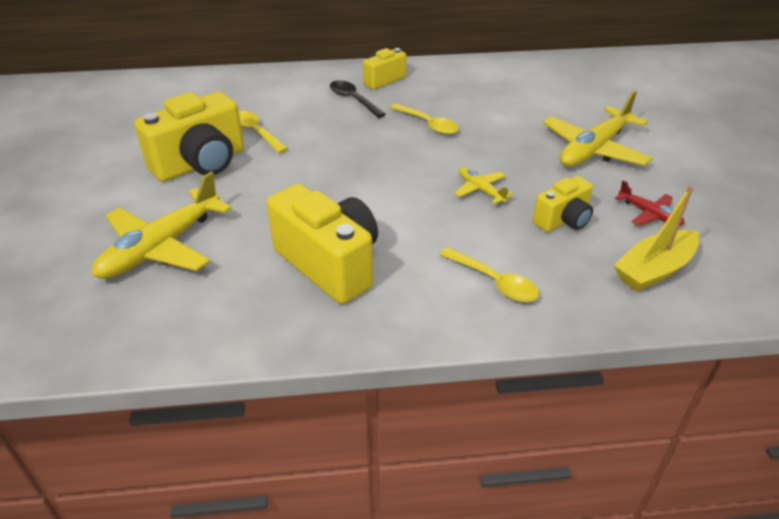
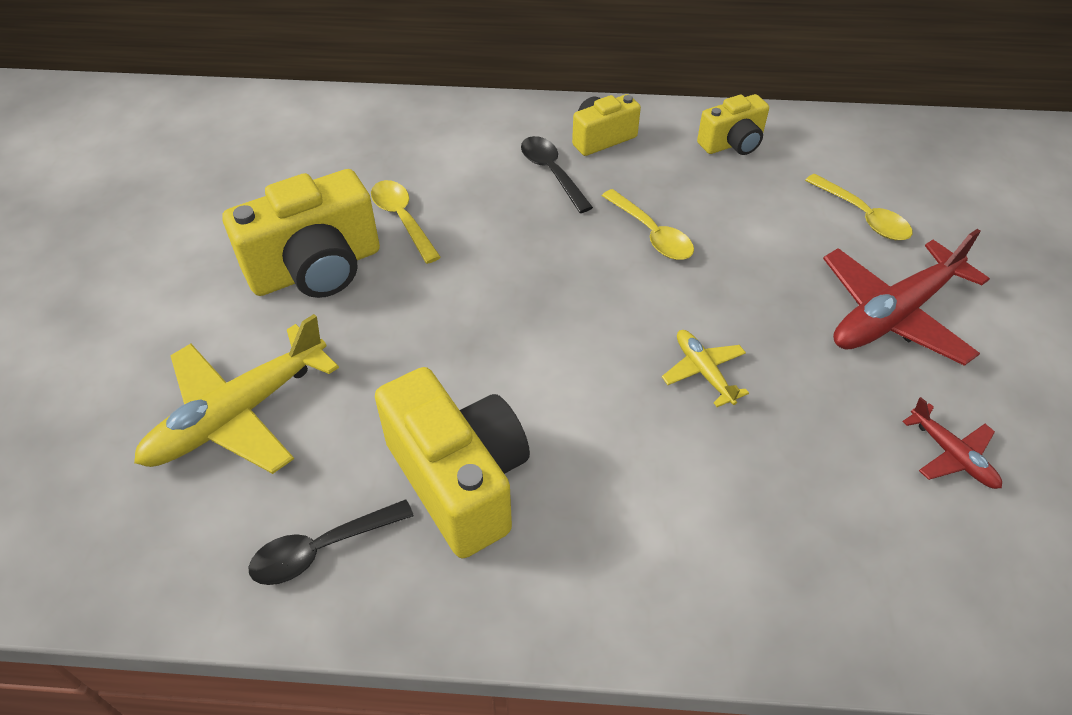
camera: 10 degrees right, 10 degrees up
yellow spoon [439,247,539,302] -> yellow spoon moved to [805,174,913,240]
yellow camera [533,176,593,232] -> yellow camera moved to [697,94,769,155]
yellow plane [543,91,653,167] -> red plane [823,229,990,366]
yellow boat [614,185,700,292] -> none
none -> black spoon [248,499,414,585]

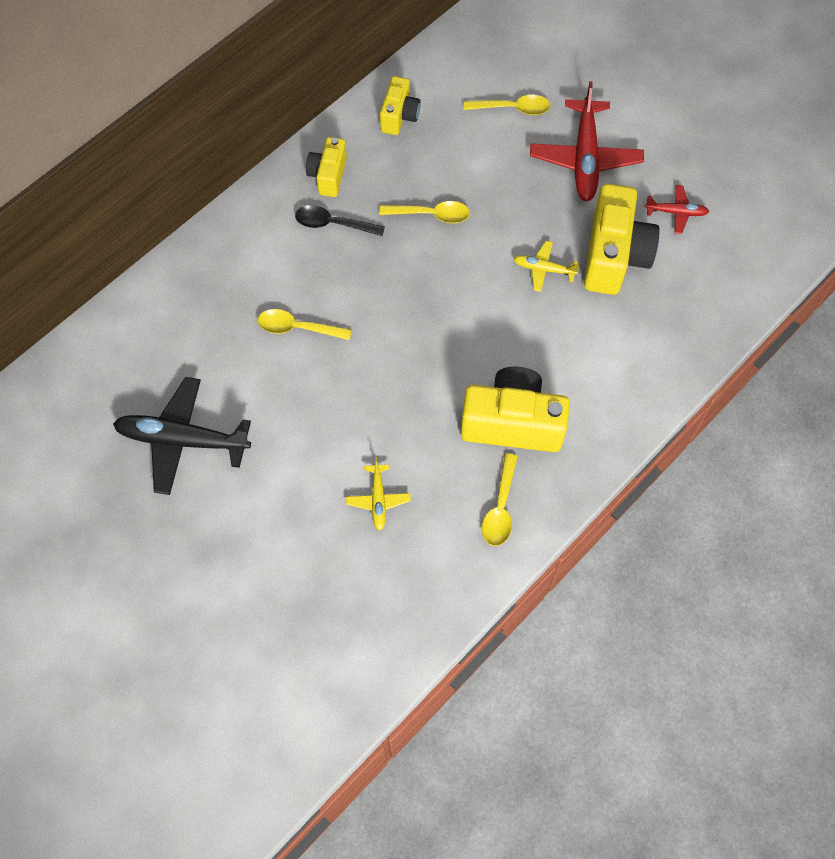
camera: 50 degrees left, 15 degrees up
yellow plane [134,314,339,474] -> yellow plane [346,458,411,530], size x0.50
yellow camera [222,169,380,298] -> yellow camera moved to [584,184,660,295]
black spoon [248,499,414,585] -> yellow spoon [482,453,518,546]
none -> black plane [113,377,251,495]

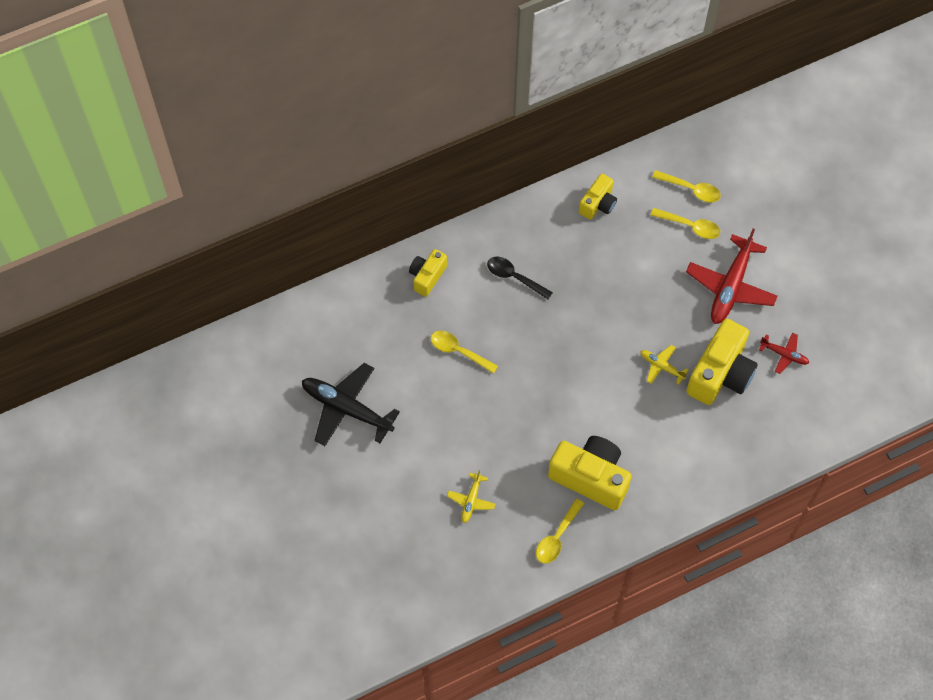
camera: 20 degrees right, 0 degrees up
yellow camera [306,137,347,197] -> yellow camera moved to [409,249,447,297]
yellow spoon [380,201,470,223] -> yellow spoon moved to [652,170,721,203]

